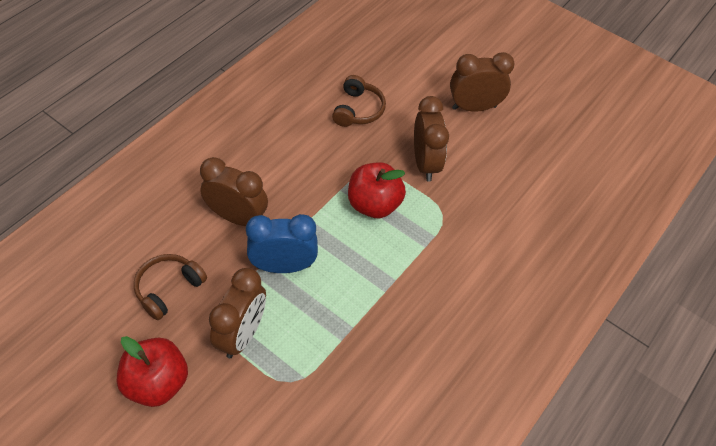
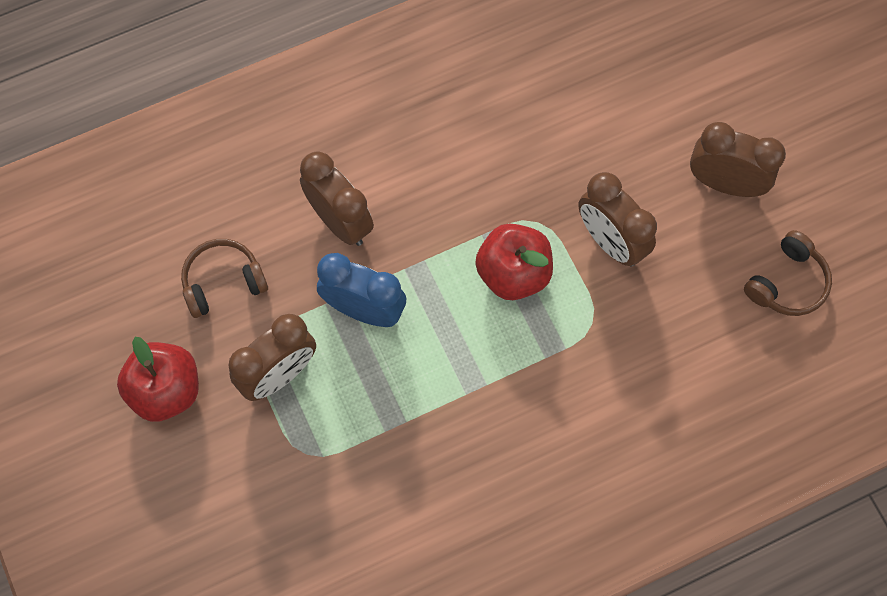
camera: 30 degrees right, 15 degrees up
brown headphones [332,75,386,127] -> brown headphones moved to [744,230,832,316]
brown clock [414,96,449,182] -> brown clock turned 120 degrees clockwise [578,172,657,266]

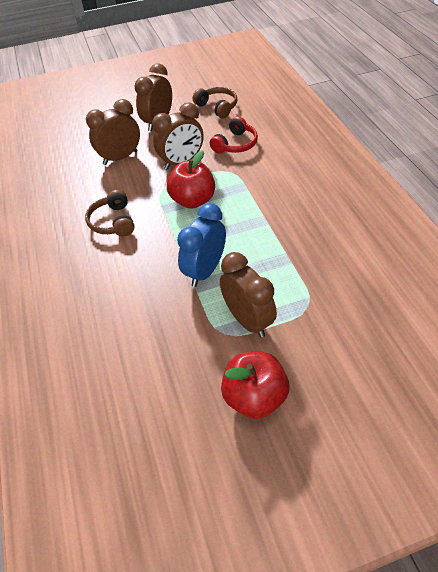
camera: 80 degrees left, 20 degrees down
brown headphones [181,239,268,318] -> brown headphones moved to [85,190,135,236]
brown clock [300,151,374,246] -> brown clock moved to [86,99,140,165]
none -> red headphones [210,116,258,154]

